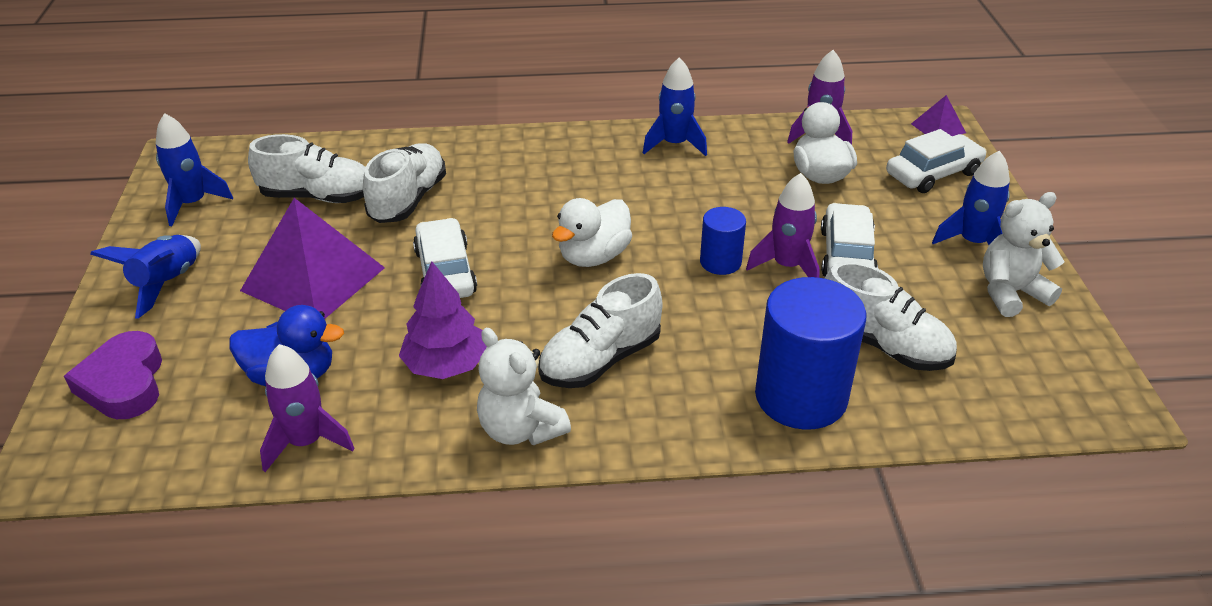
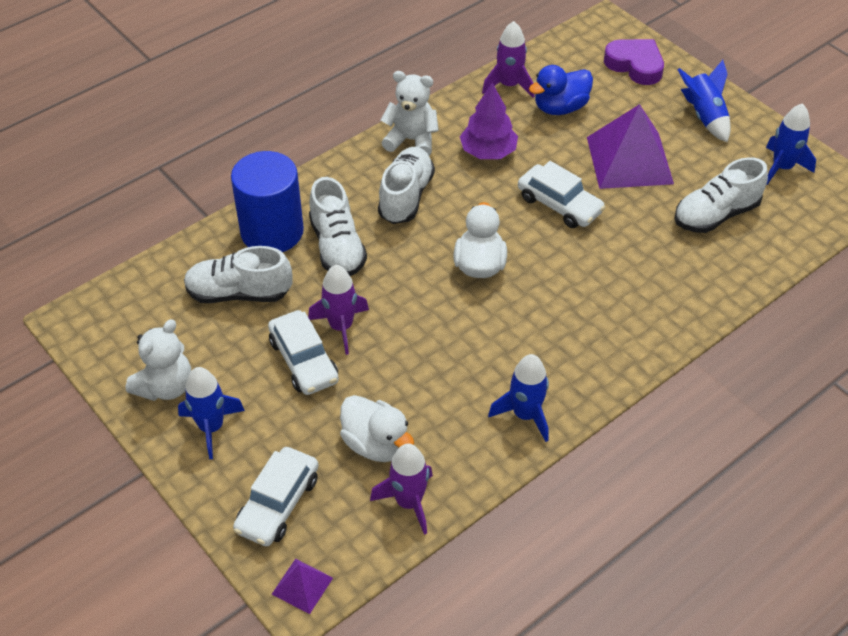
camera: 145 degrees right, 10 degrees up
white shoe [363,143,446,223] -> white shoe moved to [309,177,367,276]
blue cylinder [700,207,746,275] -> none

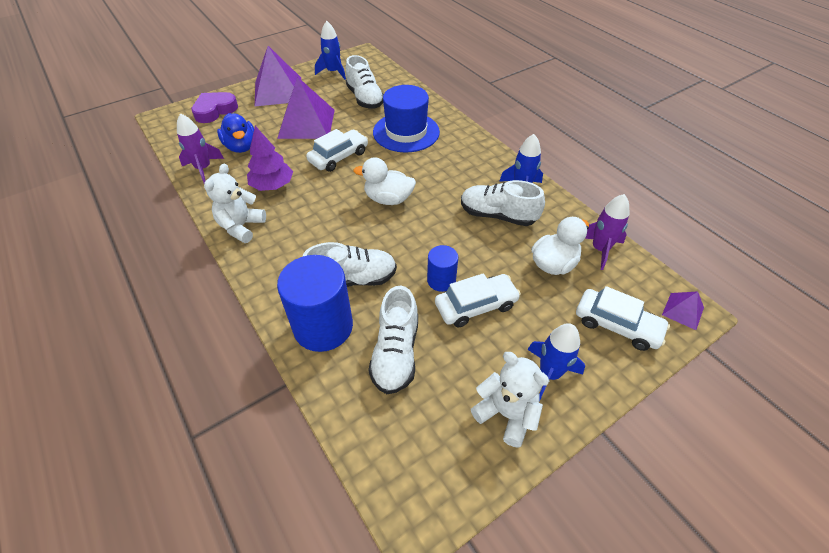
camera: 85 degrees left, 0 degrees up
purple rocket [308,265,369,355] -> blue cylinder [427,245,458,292]
white shoe [378,147,435,224] -> white shoe moved to [461,180,545,226]
blue rocket [677,60,731,142] -> purple pyramid [255,46,301,106]
none -> blue hat [373,85,440,152]

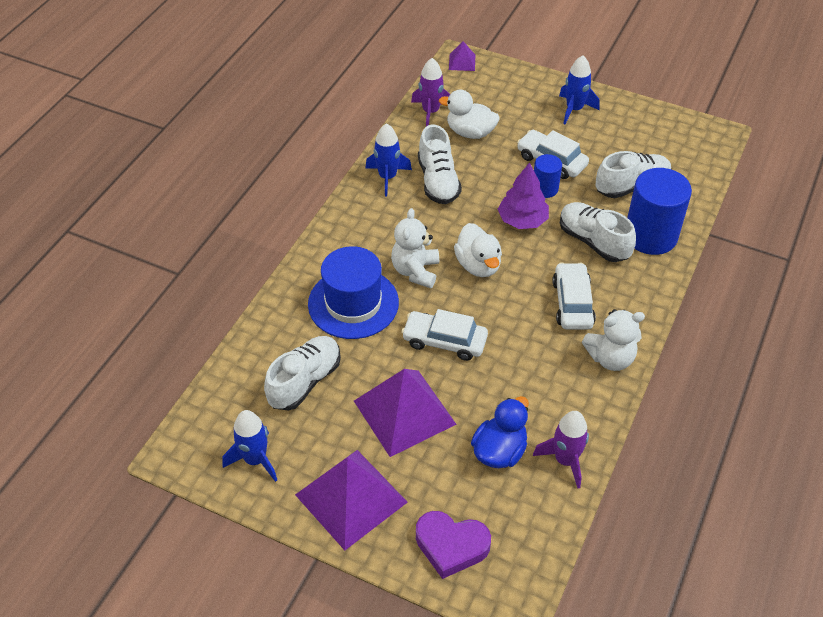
camera: 120 degrees left, 0 degrees up
purple tree [247,126,293,191] -> purple tree moved to [498,162,549,229]
white teddy bear [471,352,549,448] -> white teddy bear moved to [391,208,439,288]
white car [576,286,670,351] -> white car moved to [552,262,596,329]

